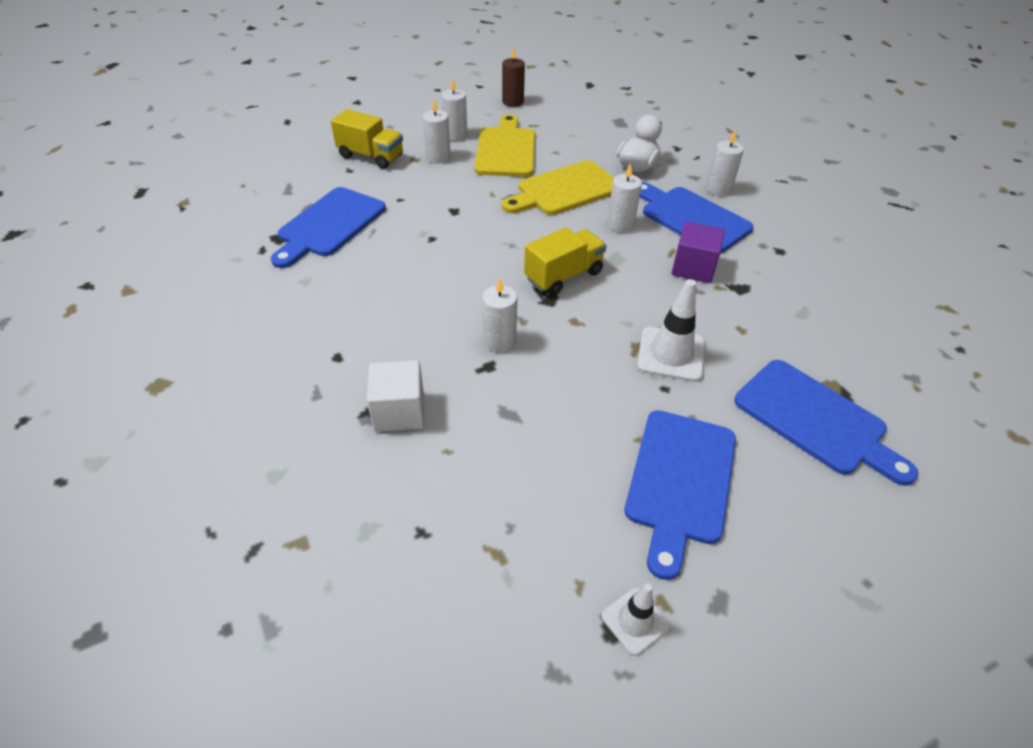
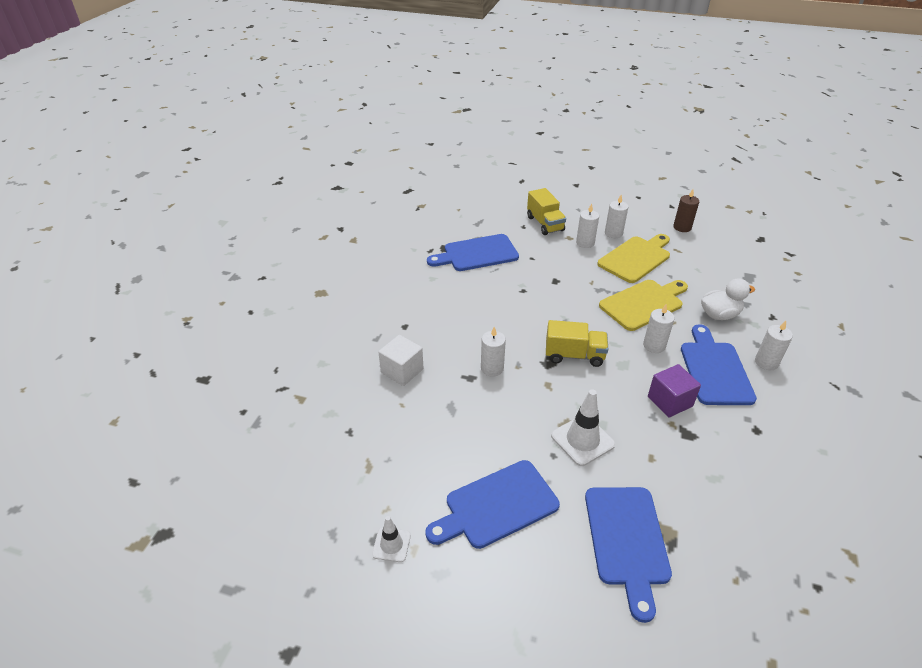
camera: 45 degrees right, 5 degrees down
yellow cutting board [502,160,614,215] -> yellow cutting board turned 135 degrees clockwise [599,280,688,331]

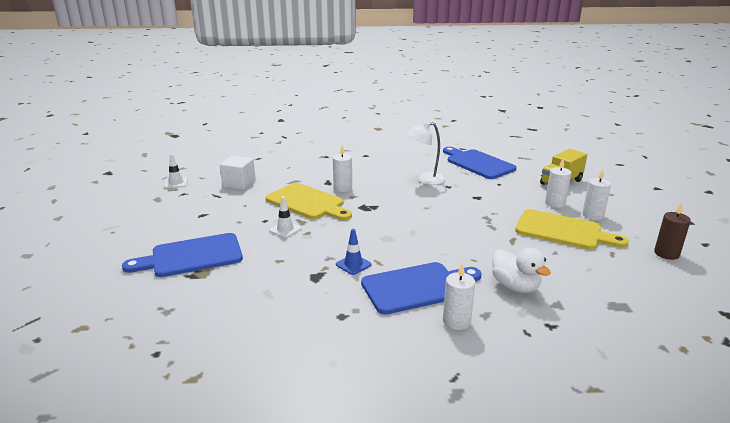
camera: 70 degrees right, 15 degrees down
white cube [378,335,424,386] -> white cube moved to [220,155,256,190]
blue cutting board [425,460,560,549] -> none
yellow truck [546,320,608,367] -> none
white traffic cone [551,389,615,466] -> white traffic cone [269,197,302,238], size x0.60
yellow cutting board [599,280,688,331] -> yellow cutting board moved to [266,183,352,220]
white candle [643,305,674,353] -> none
purple cube [648,364,701,417] -> blue traffic cone [336,229,371,275]
none -> white lamp [407,122,445,185]

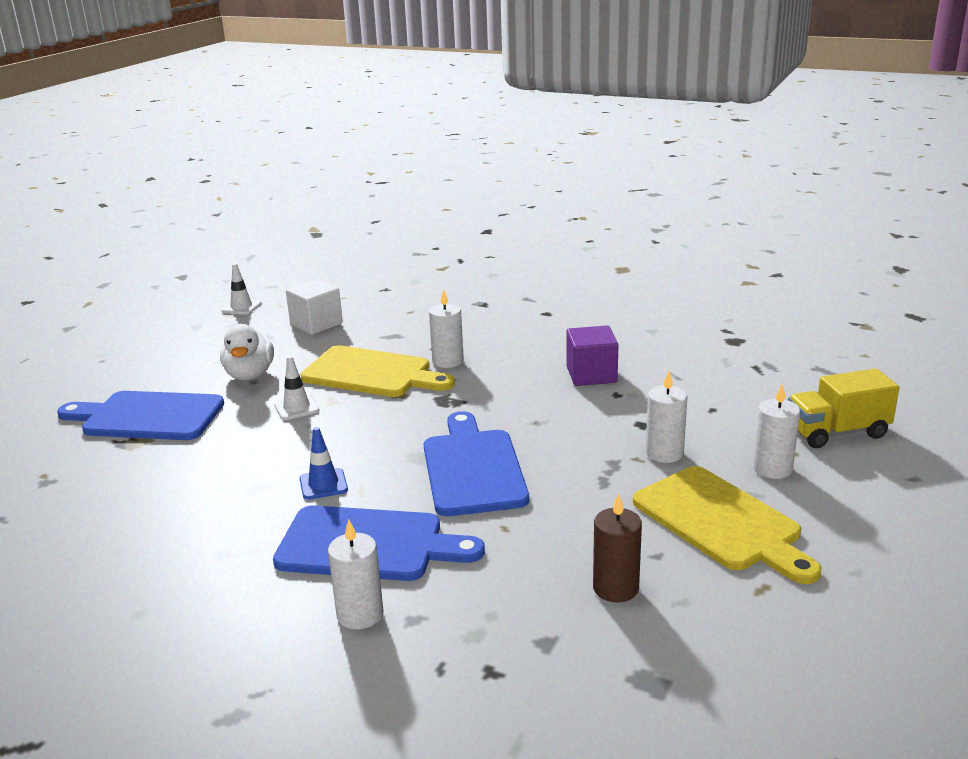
camera: 30 degrees right, 0 degrees up
yellow cutting board [266,183,352,220] -> yellow cutting board turned 45 degrees counterclockwise [301,345,455,397]
white lamp [407,122,445,185] -> purple cube [566,325,619,386]
blue cutting board [443,147,517,179] -> blue cutting board moved to [424,411,529,516]
white duck [492,248,551,293] -> white duck moved to [220,324,274,381]
white candle [582,169,611,220] -> white candle moved to [646,371,688,463]
brown candle [654,203,691,260] -> brown candle moved to [593,494,642,602]

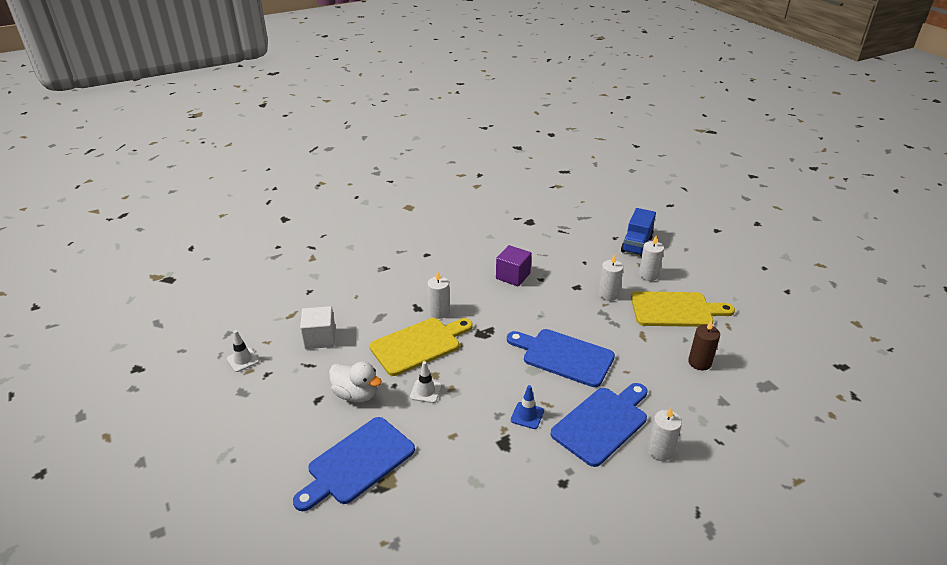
camera: 55 degrees left, 10 degrees up
yellow truck [788,369,899,448] -> blue truck [621,208,656,257]

